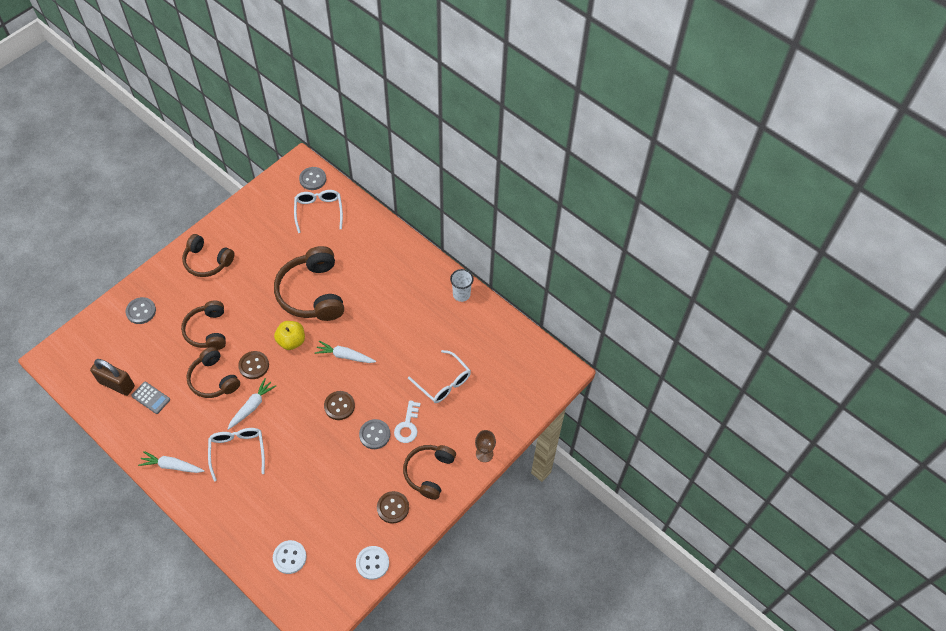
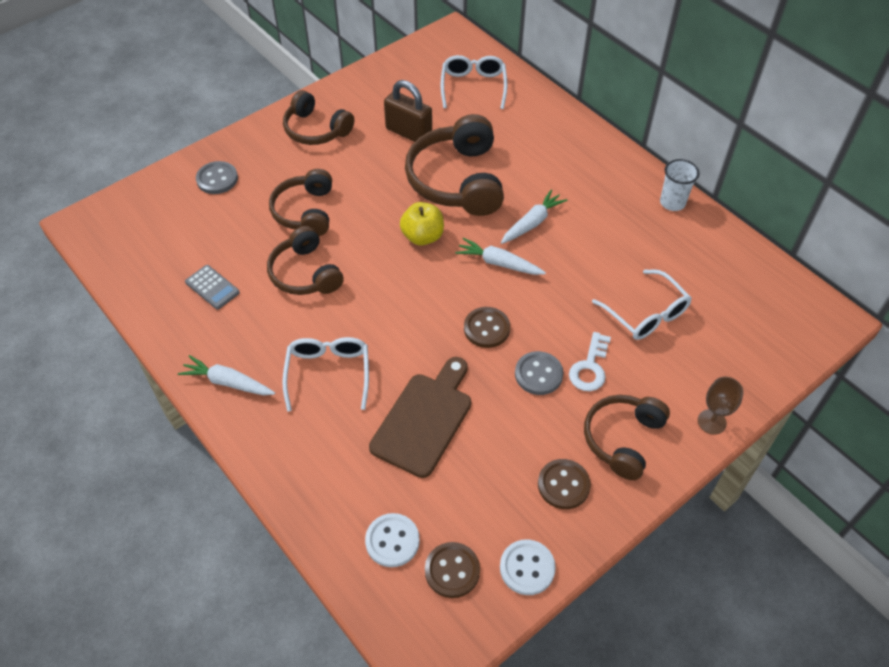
camera: 10 degrees right, 5 degrees down
brown padlock [90,359,135,396] -> brown padlock moved to [384,80,432,142]
white carrot [228,378,276,430] -> white carrot moved to [501,190,567,244]
brown button [238,351,269,379] -> brown button moved to [425,542,480,598]
grey button [299,167,326,190] -> none
none -> brown cutting board [369,357,471,478]

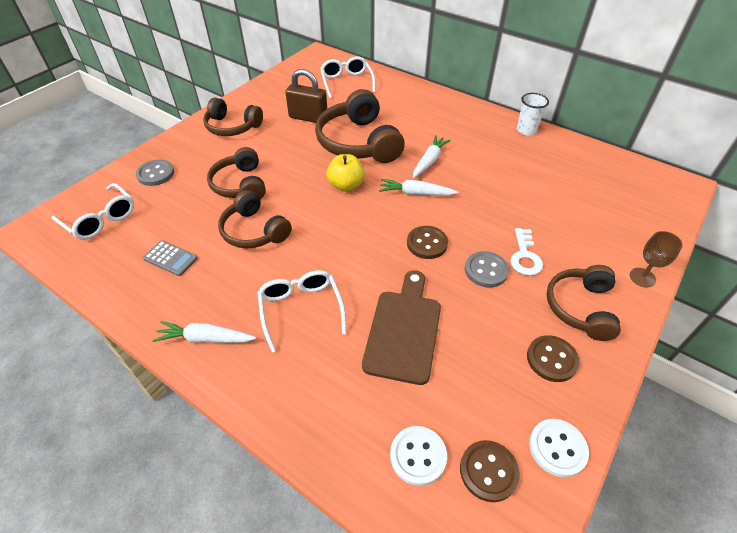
camera: 15 degrees left, 5 degrees down
white glasses [592,270,692,340] -> white glasses moved to [52,183,134,240]

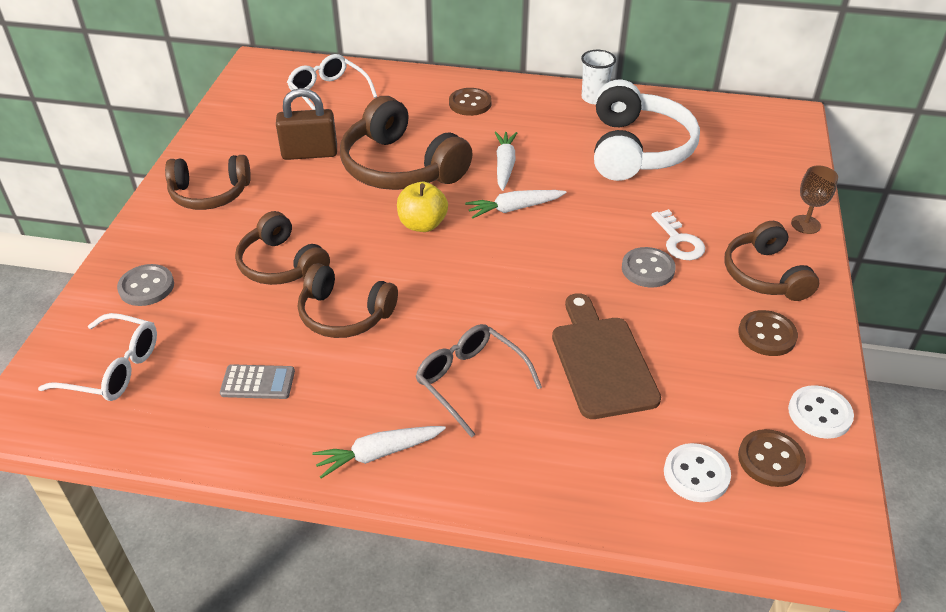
camera: 25 degrees left, 5 degrees down
white glasses [257,270,347,352] -> grey glasses [416,324,542,438]
brown button [407,226,448,259] -> brown button moved to [449,88,492,116]
none -> white headphones [594,79,700,181]

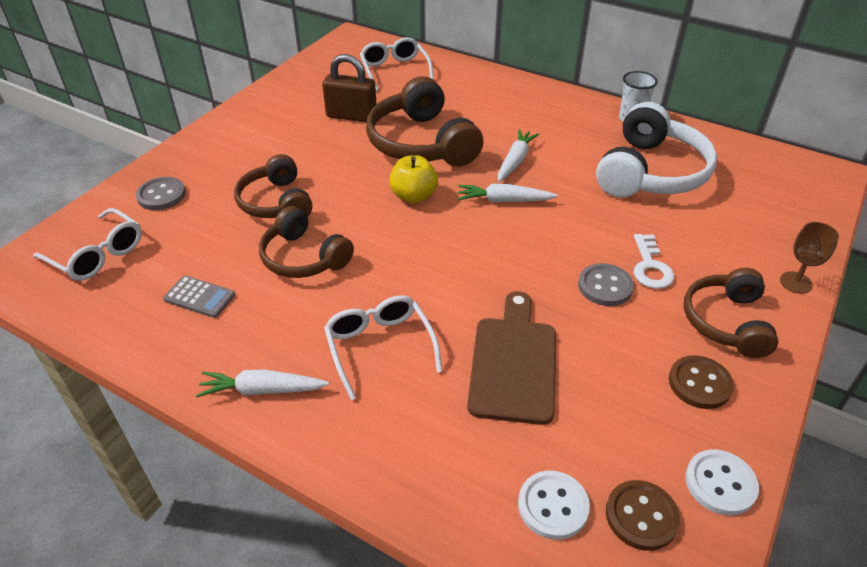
camera: 20 degrees right, 0 degrees up
brown headphones [165,155,251,210] -> none
grey glasses [416,324,542,438] -> white glasses [324,295,442,400]
brown button [449,88,492,116] -> none

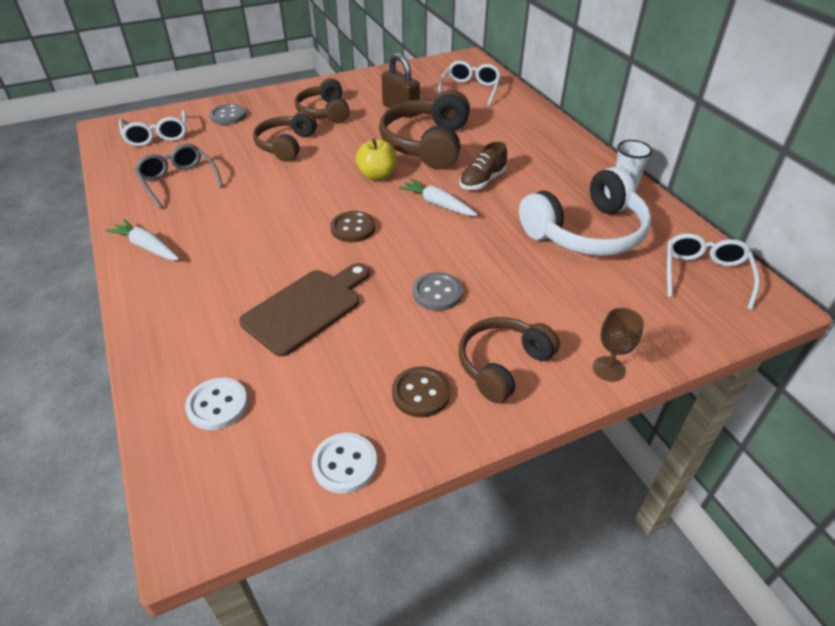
camera: 35 degrees right, 0 degrees up
grey calculator [163,276,235,318] -> grey glasses [134,144,223,209]
brown headphones [259,206,354,278] -> brown headphones moved to [295,78,350,123]
white glasses [324,295,442,400] -> white glasses moved to [667,233,760,310]
white carrot [498,129,540,182] -> brown shoe [459,142,507,190]
brown button [606,480,680,551] -> brown button moved to [330,211,375,242]
white key [634,234,674,289] -> none

